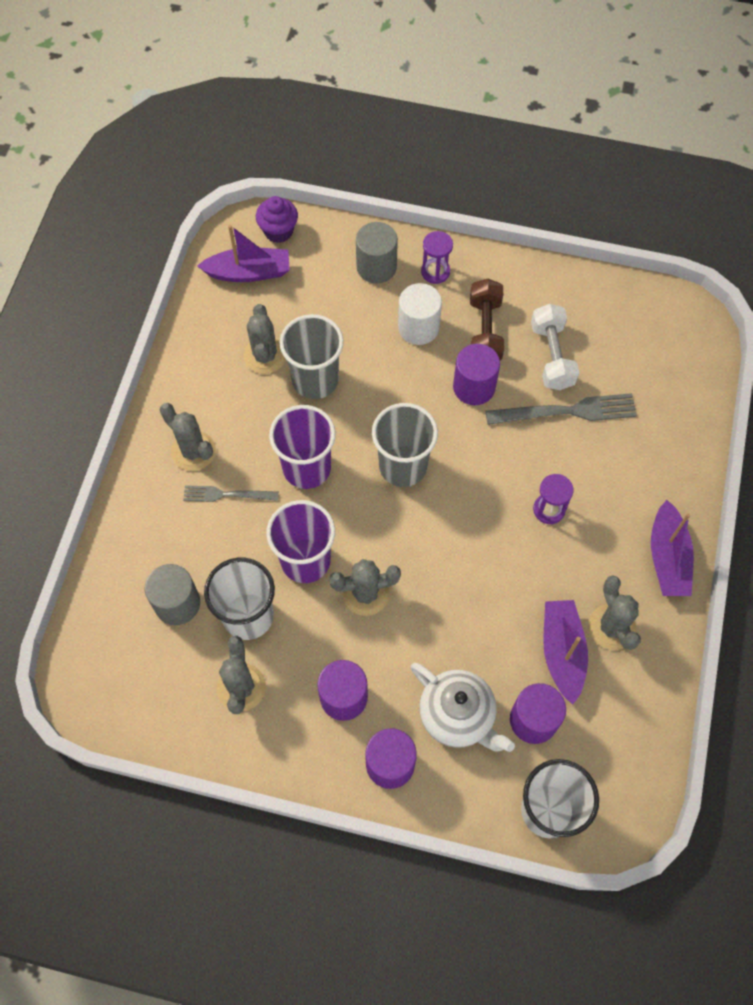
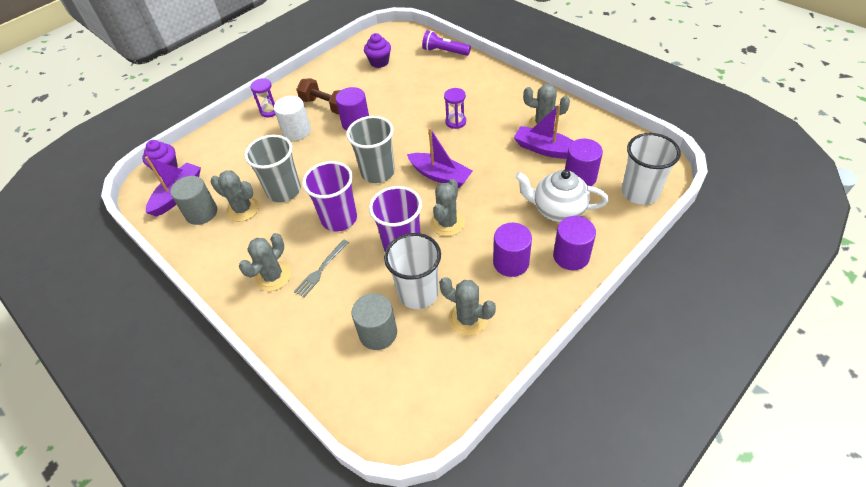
camera: 55 degrees left, 15 degrees down
grey cactus [160,403,216,471] -> grey cactus turned 45 degrees counterclockwise [239,233,291,291]
grey cylinder [356,222,398,284] -> grey cylinder moved to [170,176,217,225]
white teapot [410,663,515,752] -> white teapot turned 150 degrees counterclockwise [515,170,609,222]
grey fork [486,393,637,425] -> none
white dumbbell [531,304,579,390] -> none
purple boat [651,500,694,596] -> purple boat moved to [407,127,473,188]
none -> purple cupcake [364,33,391,68]
none -> purple flashlight [422,30,471,56]

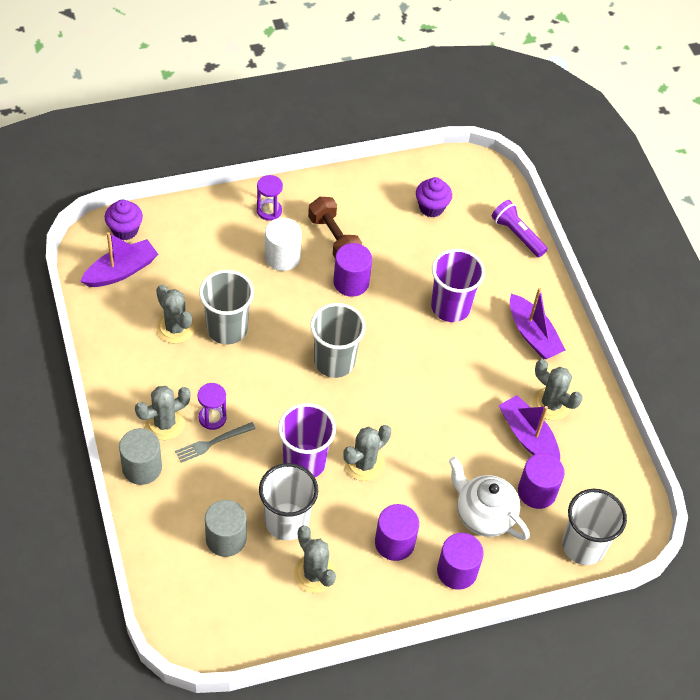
camera: 20 degrees right, 5 degrees up
grey cylinder [170,176,217,225] -> grey cylinder moved to [119,428,162,485]
purple cup [302,161,357,232] -> purple cup moved to [431,249,485,322]
purple boat [407,127,473,188] -> purple boat moved to [510,288,565,359]
purple hourglass [444,88,466,129] -> purple hourglass moved to [198,383,227,430]

